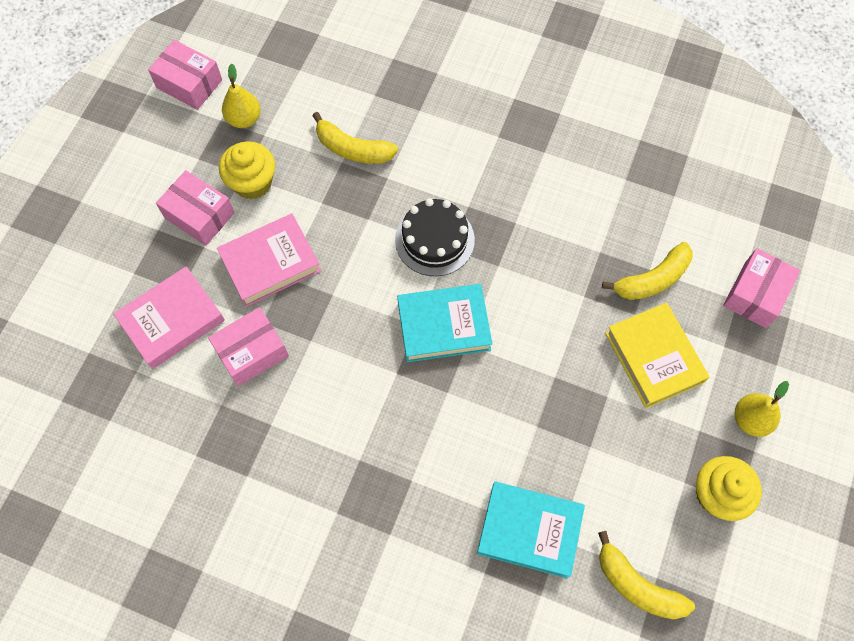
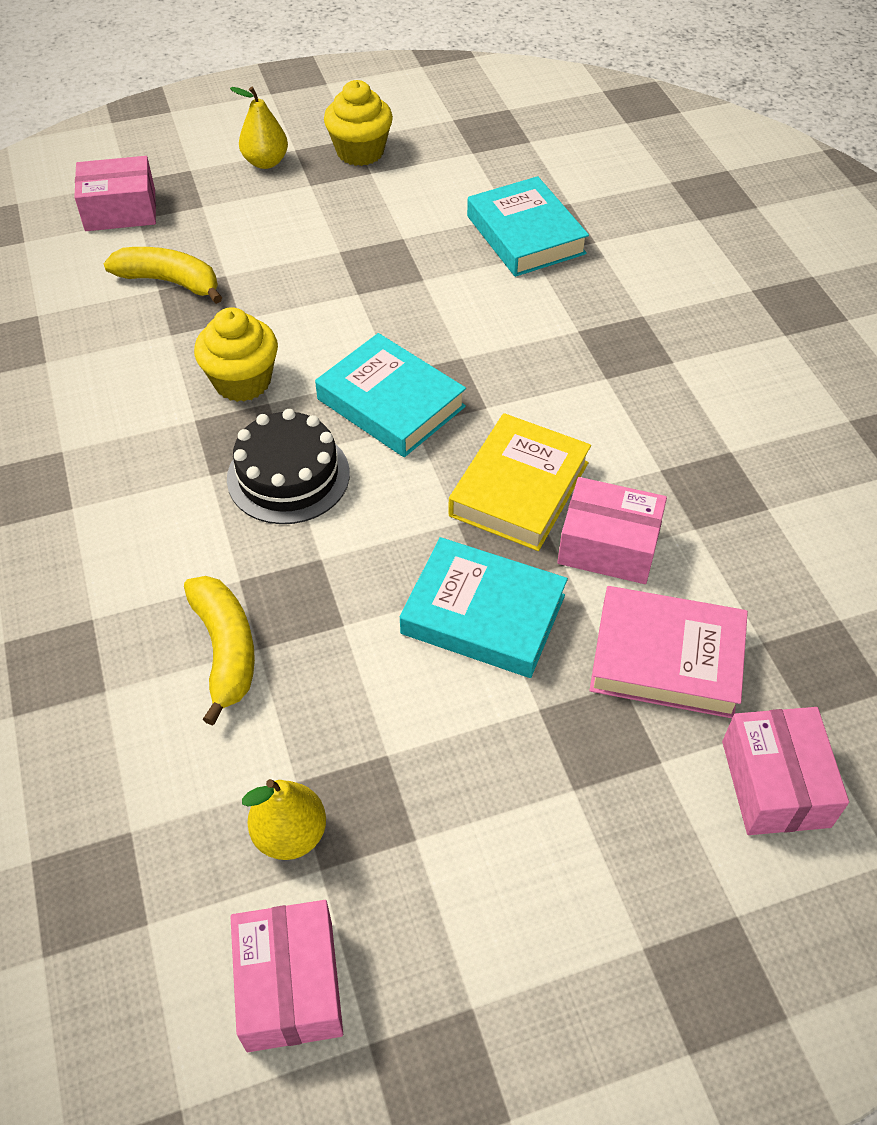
camera: 130 degrees left, 15 degrees down
pink box [156,170,235,246] -> pink box moved to [722,707,849,835]
pink book [217,214,321,307] -> turquoise book [400,537,568,678]
yellow cupcake [219,141,275,199] -> yellow cupcake moved to [194,307,278,402]
yellow banana [598,531,695,619] -> none
yellow book [605,303,709,408] -> yellow book moved to [448,413,591,551]

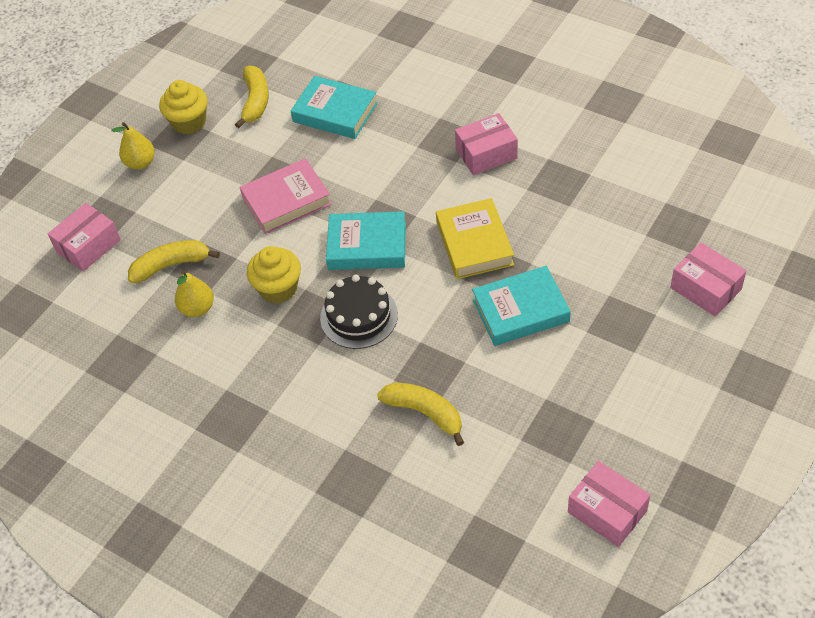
camera: 35 degrees left, 0 degrees up
yellow pear [242,779,326,860] -> yellow pear moved to [175,271,214,317]
pink box [557,477,667,584] -> pink box moved to [455,113,518,175]
pink book [590,586,748,718] -> pink book moved to [240,158,332,234]
none -> yellow banana [235,66,269,128]

